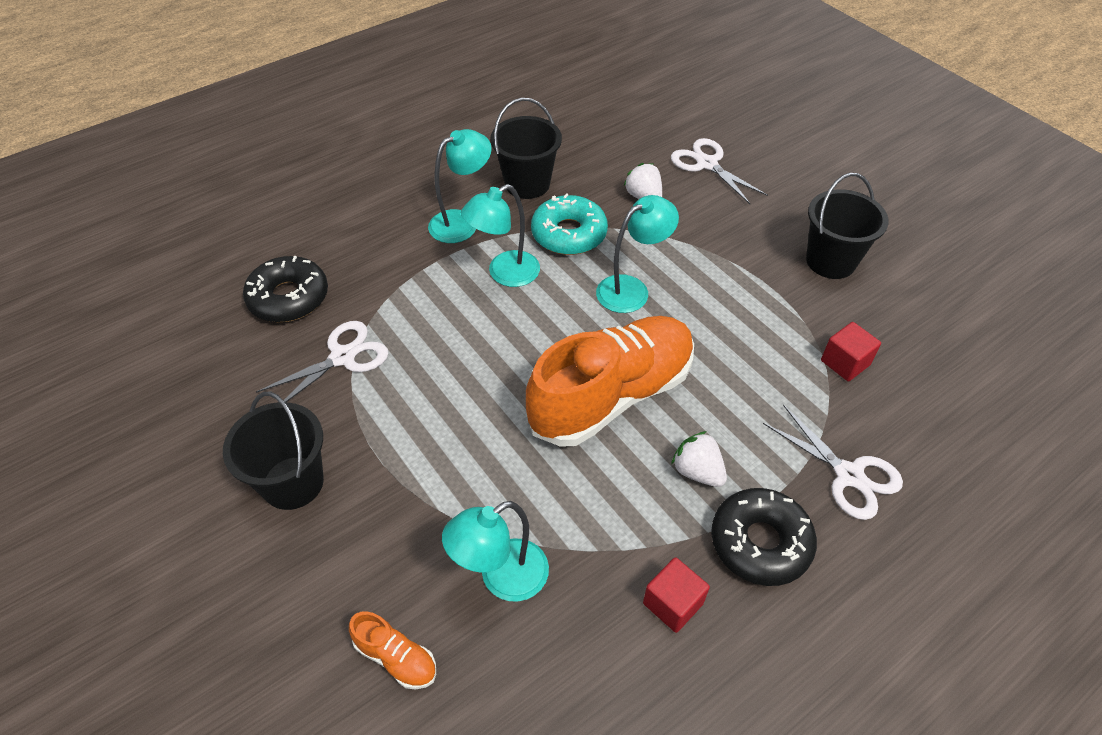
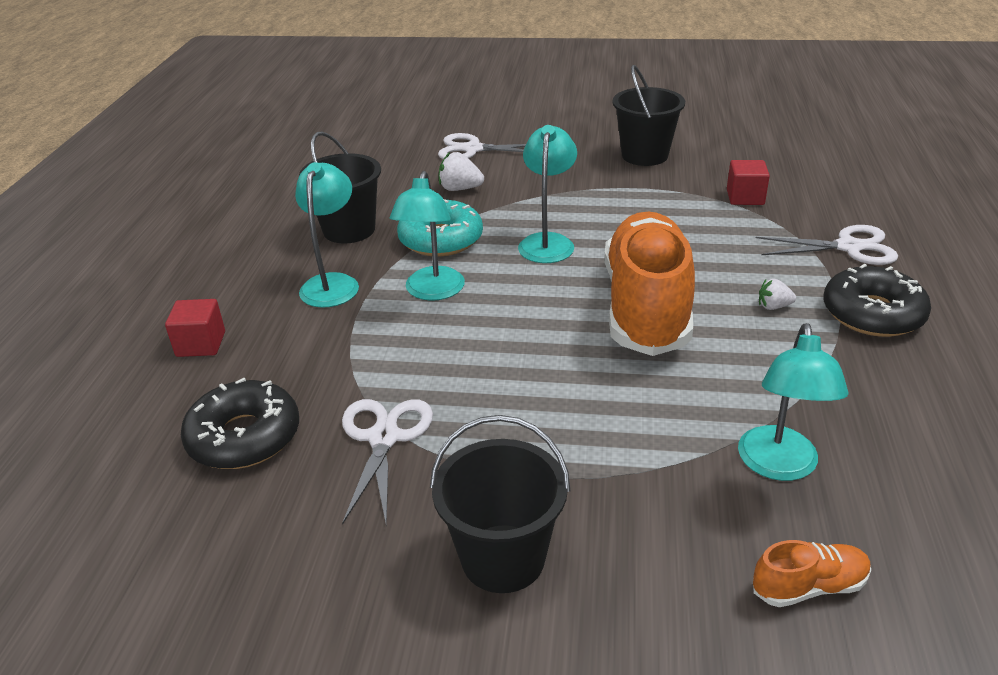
camera: 45 degrees left, 15 degrees down
red cube [643,557,710,633] -> red cube moved to [165,299,225,357]
white strawberry [671,431,727,487] -> white strawberry [759,279,796,310], size x0.64

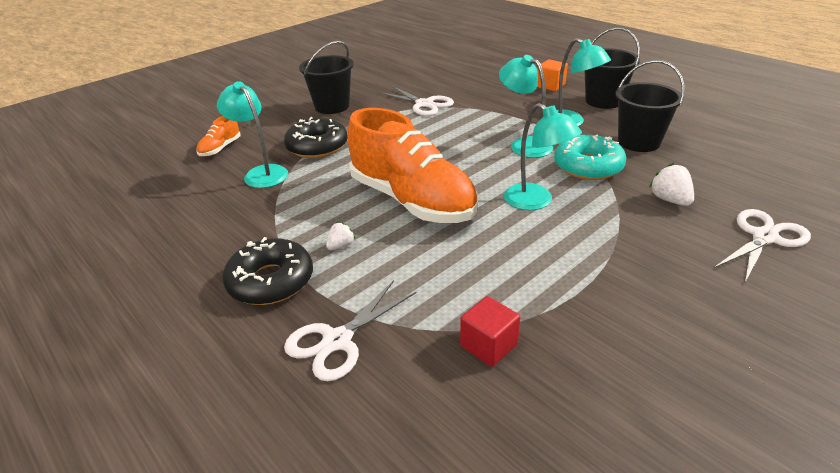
camera: 130 degrees right, 0 degrees up
red cube [165,299,225,357] -> orange cube [537,59,568,91]
black donut [181,378,299,469] -> black donut moved to [284,117,347,158]
white strawberry [439,152,484,191] -> white strawberry turned 75 degrees counterclockwise [649,163,694,206]
black bucket [612,65,685,166] -> black bucket moved to [585,27,640,109]

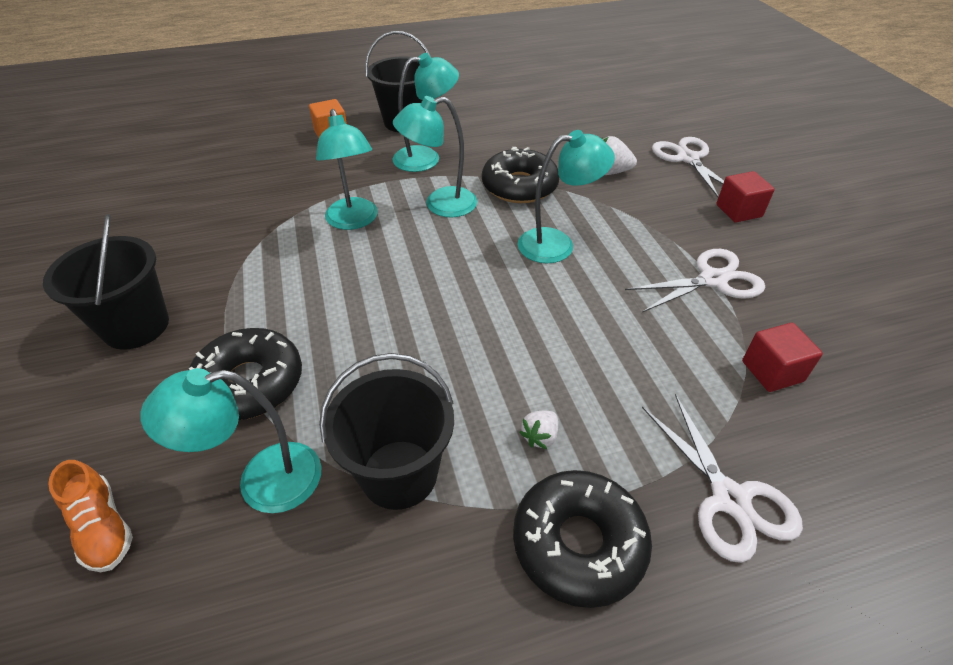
camera: 65 degrees left, 10 degrees up
white strawberry [326,222,356,250] -> white strawberry turned 120 degrees counterclockwise [519,411,558,449]
orange shoe [347,108,478,223] -> none
white scissors [379,86,454,116] -> white scissors moved to [625,249,765,313]
turquoise donut [554,135,626,180] -> black donut [482,147,559,203]
black bucket [616,60,685,152] -> black bucket moved to [319,353,454,510]
none -> turquoise lamp [316,109,378,230]
none -> red cube [716,171,775,222]

